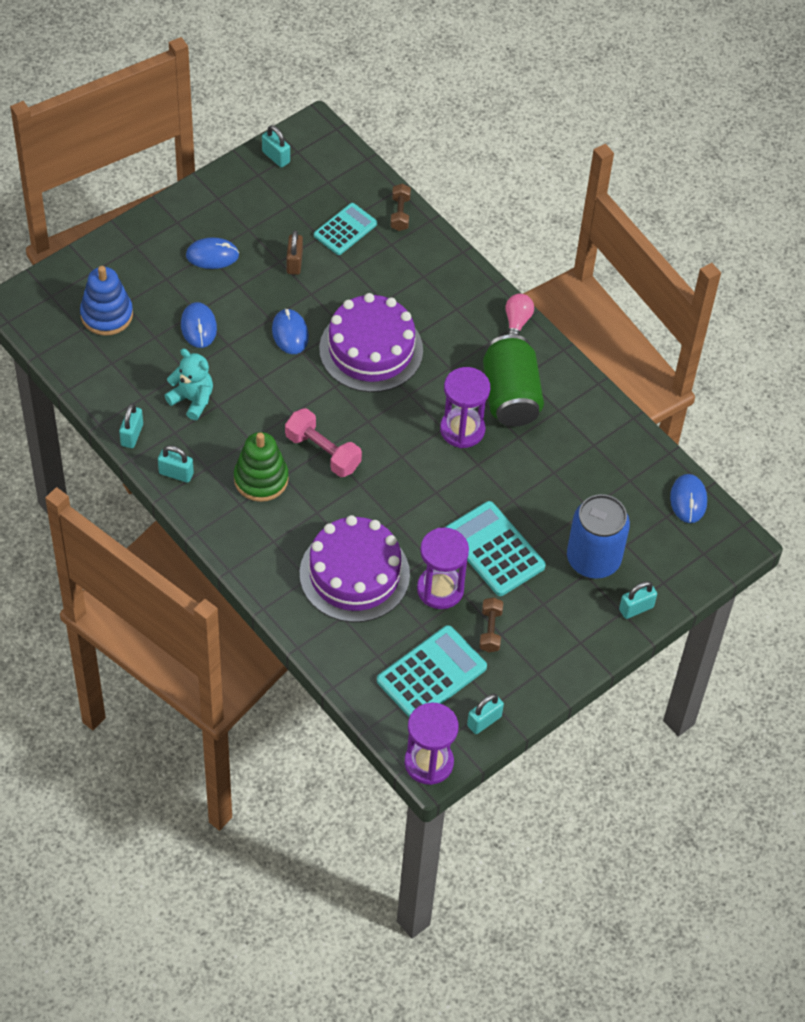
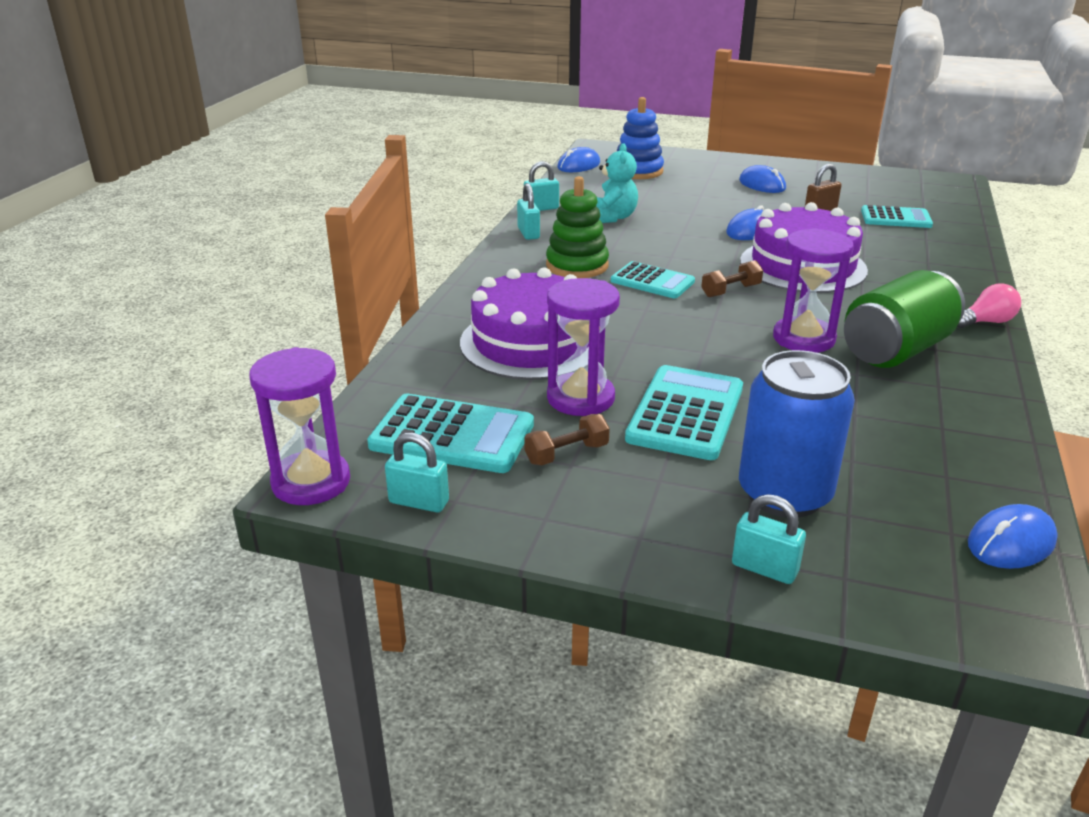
camera: 60 degrees right, 25 degrees down
blue mouse [181,302,217,348] -> blue mouse moved to [557,147,600,172]
turquoise padlock [262,125,290,167] -> none
pink dumbbell [285,408,362,477] -> turquoise calculator [611,261,695,298]
brown dumbbell [390,184,411,231] -> brown dumbbell moved to [701,260,763,297]

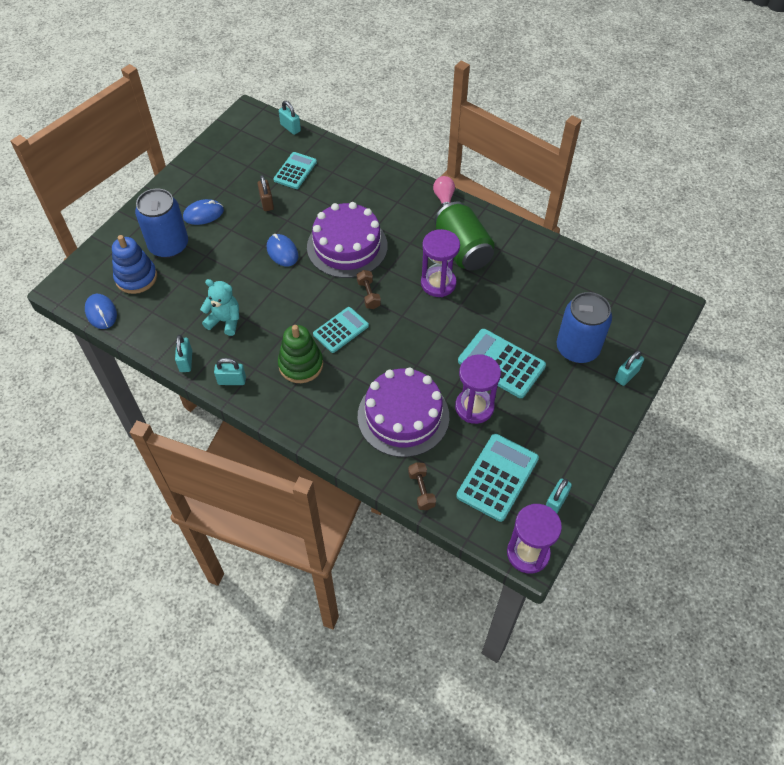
camera: 75 degrees left, 25 degrees up
brown dumbbell [524,414,610,465] -> brown dumbbell moved to [408,462,436,510]
blue mouse [968,504,1058,569] -> none
none -> blue can [135,189,188,258]
none -> turquoise padlock [279,101,301,135]

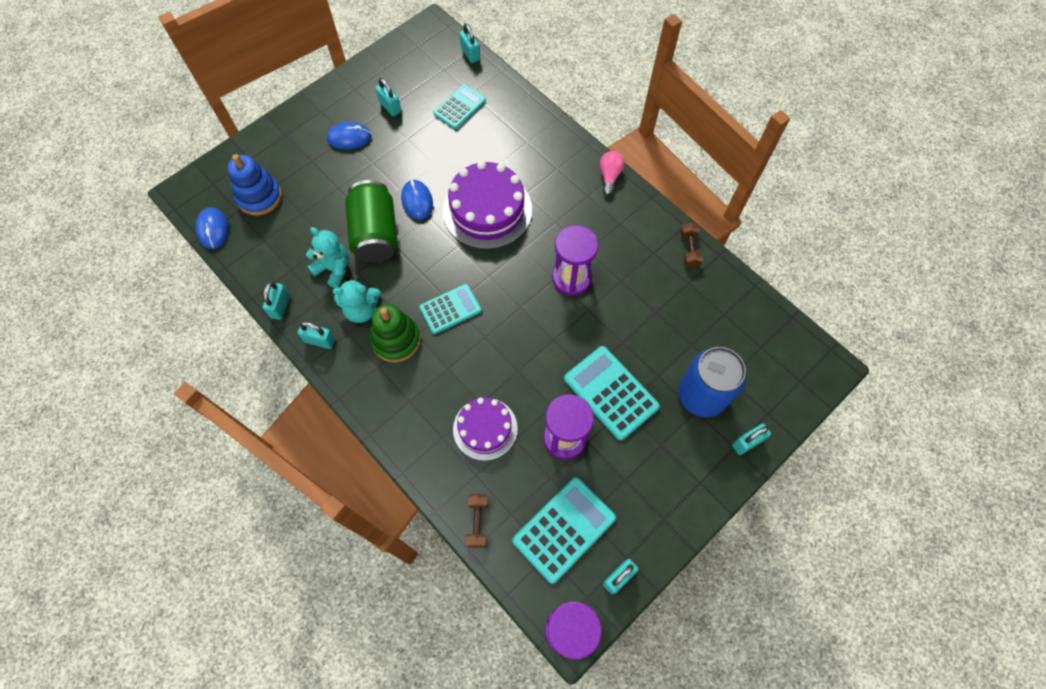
camera: 15 degrees right, 10 degrees up
blue can [135,189,188,258] -> none
brown padlock [257,175,274,211] -> none
brown dumbbell [357,270,381,309] -> brown dumbbell moved to [680,222,703,268]
purple cake [358,367,449,457] -> purple cake [453,397,518,461], size x0.63
green can [434,201,495,271] -> green can moved to [345,180,398,263]
none -> turquoise teddy bear [333,278,381,323]
none -> turquoise padlock [375,78,401,116]

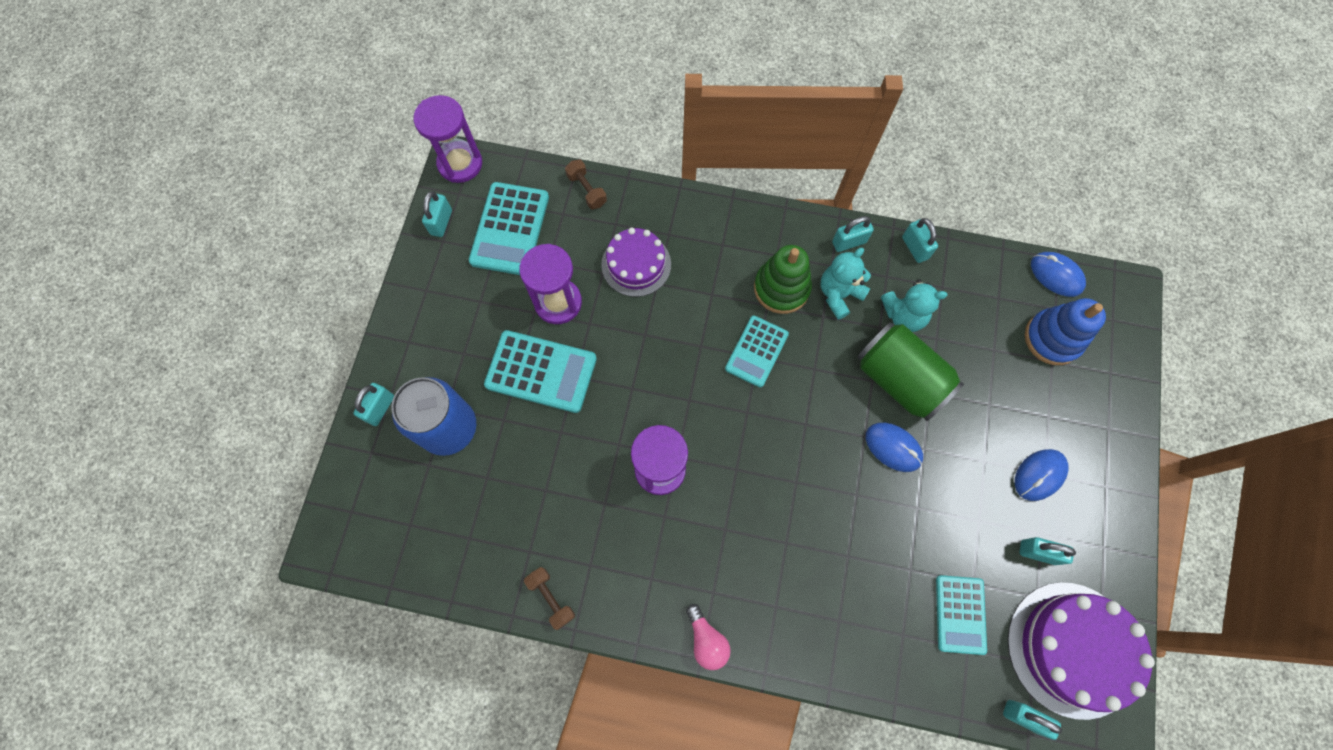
camera: 145 degrees right, 5 degrees up
purple cake [443,161,532,250] -> purple cake moved to [1007,583,1155,720]

